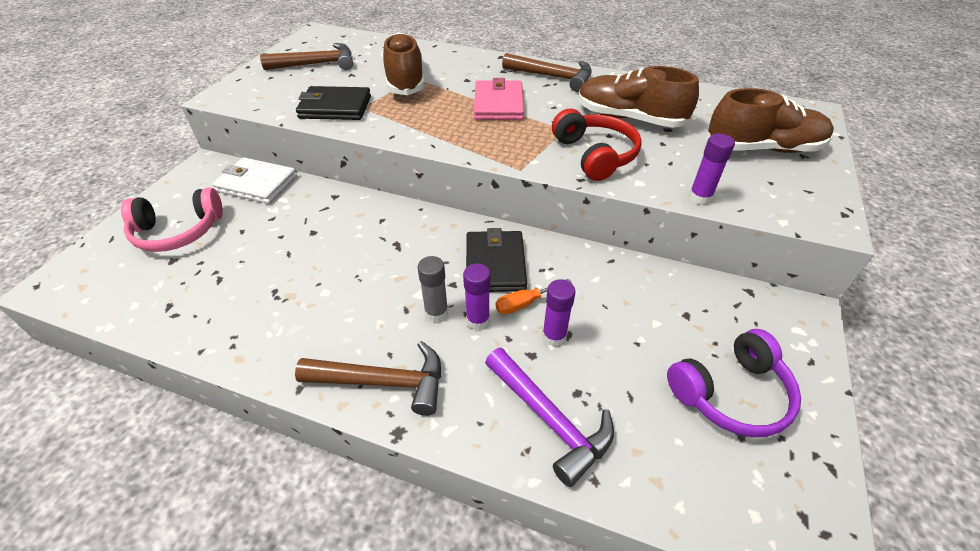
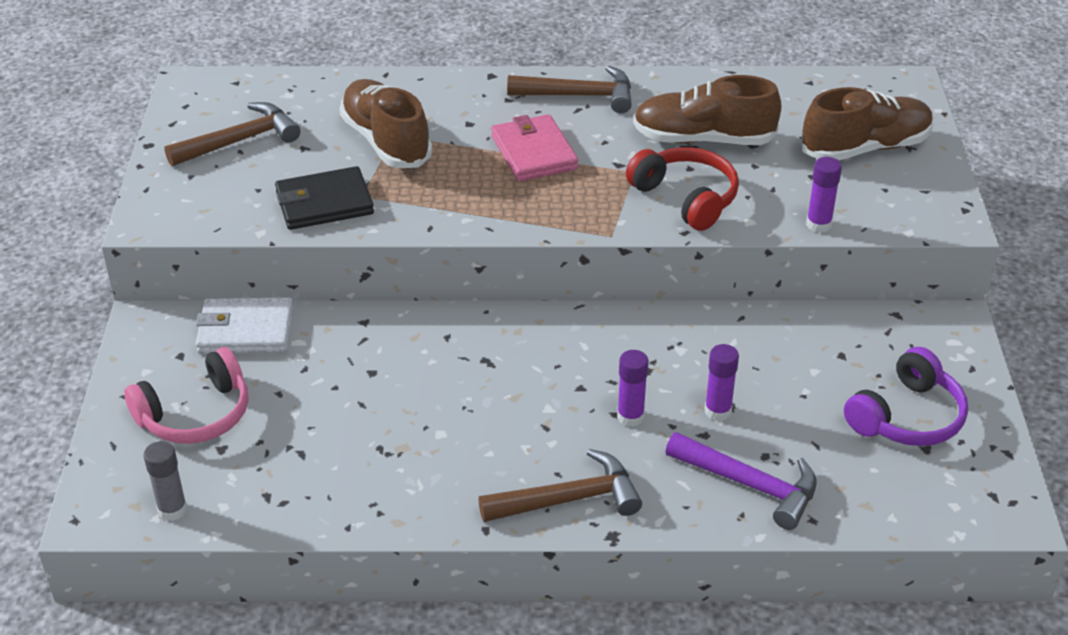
camera: 20 degrees left, 5 degrees down
grey glue stick [418,256,448,322] -> grey glue stick moved to [144,441,187,521]
black wallet [466,228,527,292] -> none
orange screwdriver [495,279,572,314] -> none

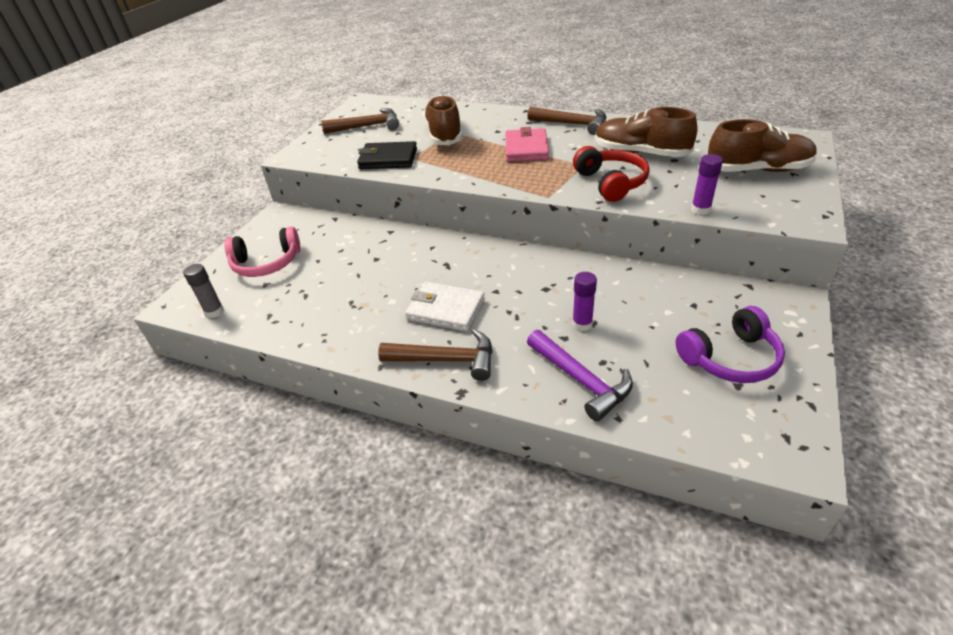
camera: 25 degrees right, 0 degrees up
white wallet [196,297,293,354] -> white wallet moved to [405,282,485,332]
purple glue stick [617,350,649,427] -> none

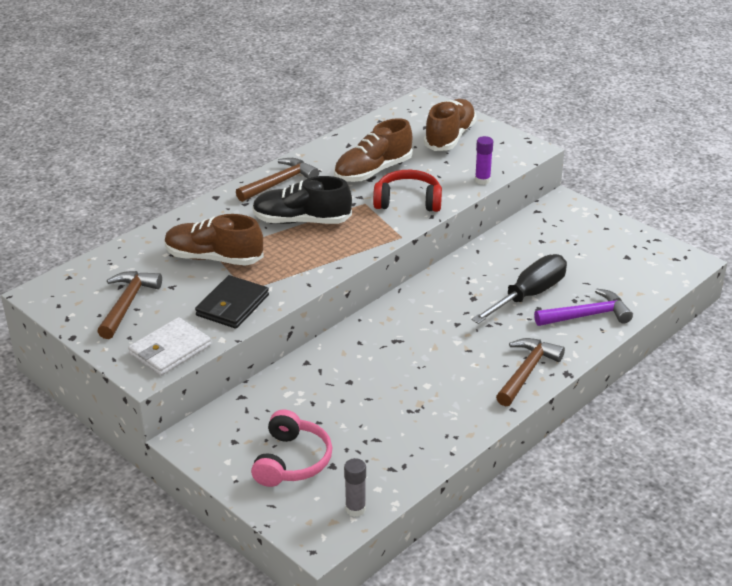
camera: 70 degrees left, 5 degrees down
white wallet [405,282,485,332] -> white wallet moved to [128,317,211,376]
pink wallet [506,127,549,162] -> black shoe [252,176,352,224]
purple glue stick [572,272,597,331] -> black screwdriver [472,254,567,324]
purple headphones [676,306,785,383] -> none

